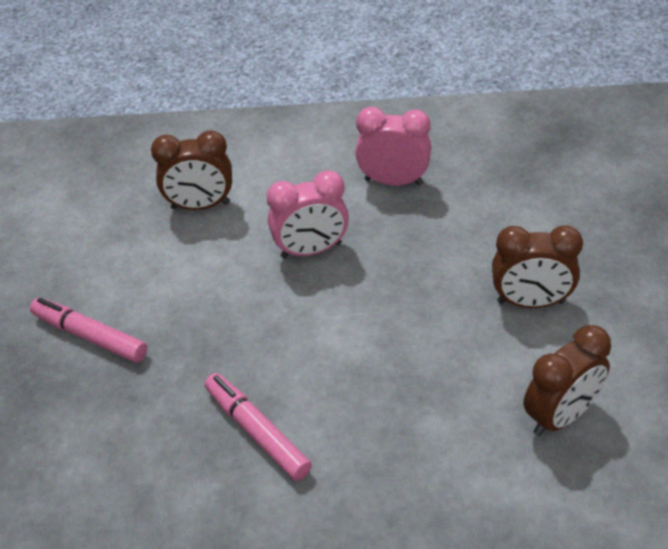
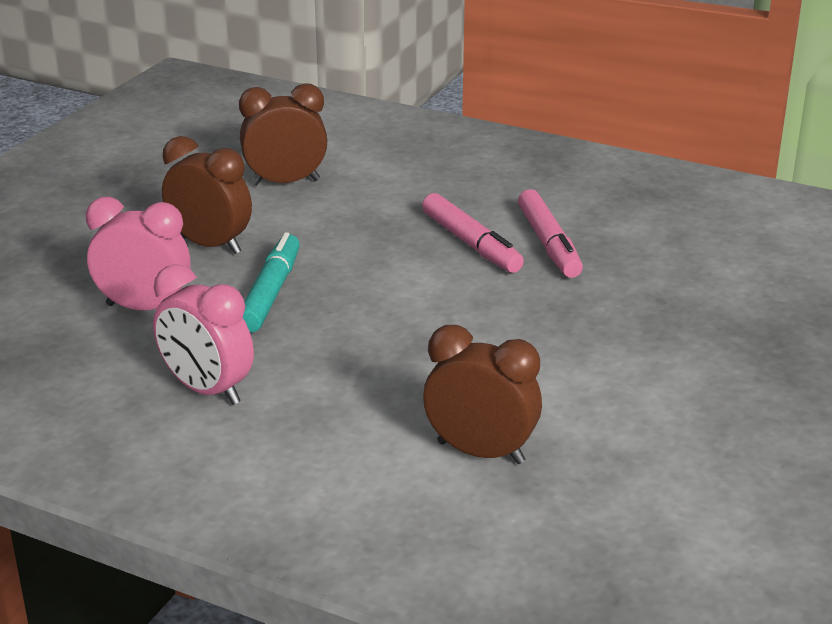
camera: 155 degrees left, 15 degrees down
pink marker [30,298,147,363] -> pink marker moved to [422,193,524,273]
pink clock [266,170,349,258] -> pink clock moved to [86,197,191,310]
none -> turquoise marker [243,232,300,333]

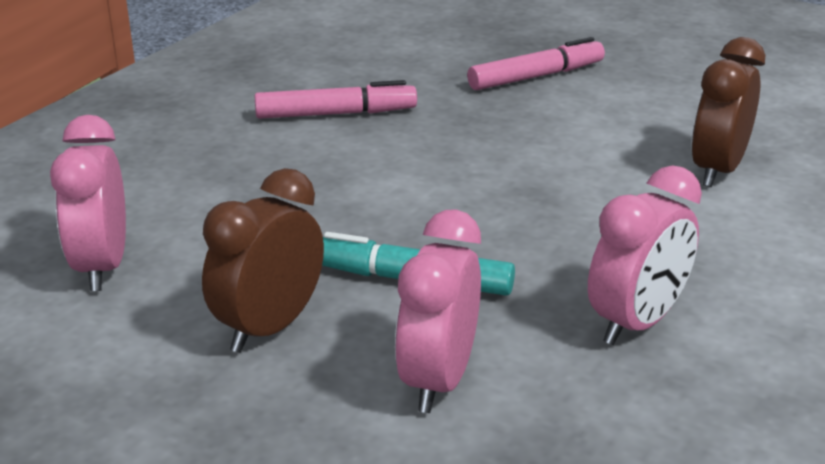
camera: 85 degrees left, 0 degrees up
brown clock [239,84,327,186] -> pink clock [50,115,126,291]
pink marker [422,193,524,273] -> pink marker moved to [467,37,605,90]

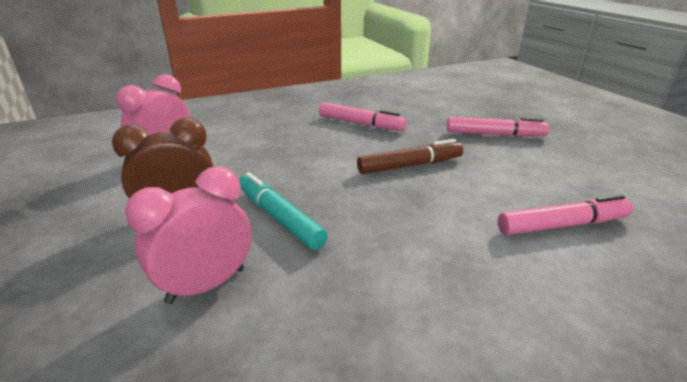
camera: 35 degrees right, 0 degrees up
pink clock [588,165,702,345] -> none
brown clock [692,37,765,187] -> pink marker [497,195,633,235]
none -> brown marker [357,139,463,174]

